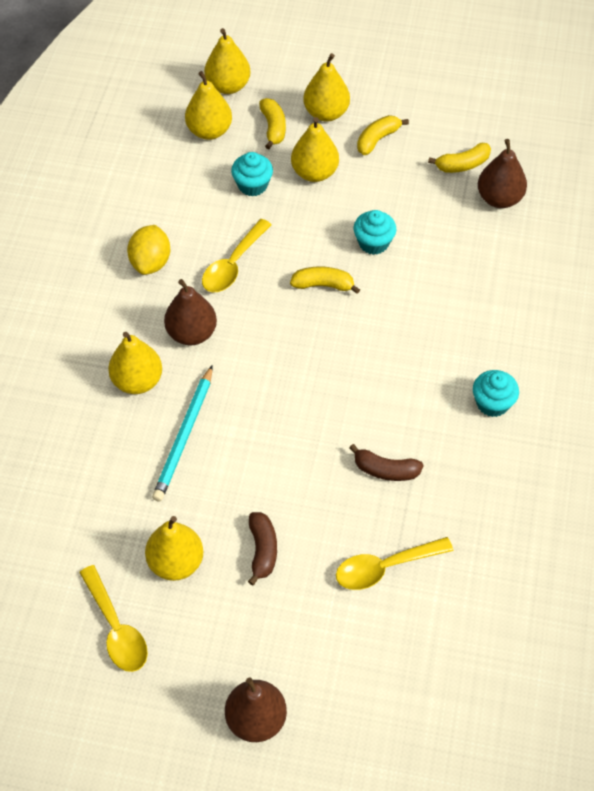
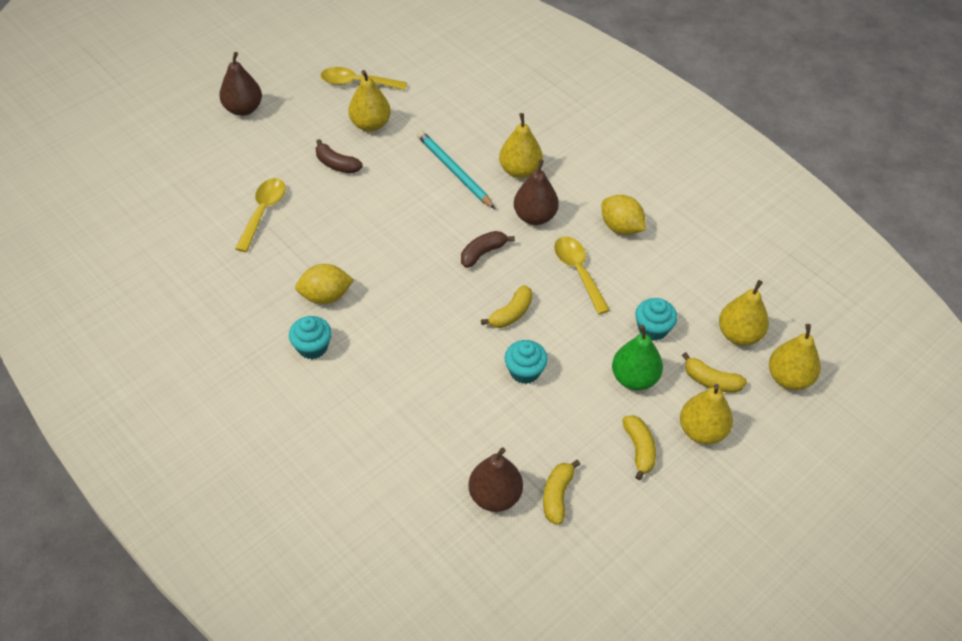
camera: 125 degrees right, 5 degrees down
yellow pear [291,117,339,182] -> green pear [612,325,663,390]
brown banana [349,444,424,481] -> brown banana moved to [461,231,515,268]
none -> yellow lemon [295,264,354,304]

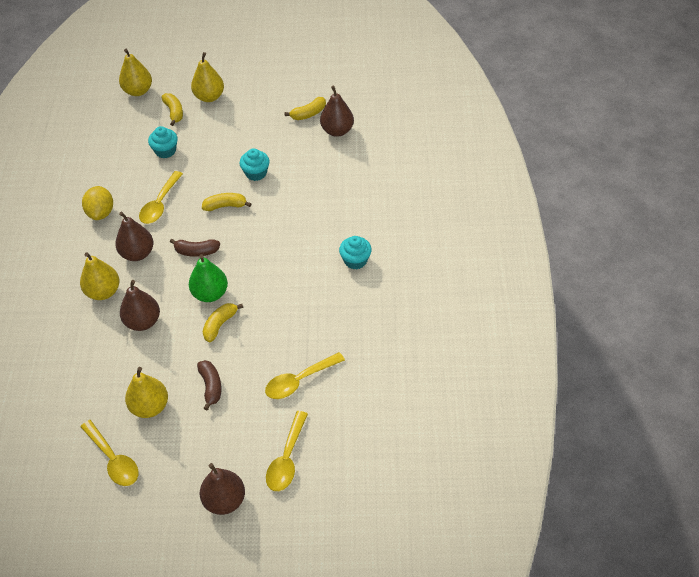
camera: 135 degrees left, 0 degrees up
yellow lemon [295,264,354,304] -> none
turquoise pencil [417,130,495,209] -> brown pear [120,280,160,331]
green pear [612,325,663,390] -> green pear moved to [189,254,228,302]
yellow banana [622,415,656,480] -> yellow banana moved to [203,303,243,342]
yellow pear [719,280,769,346] -> none
none -> yellow spoon [266,411,308,491]

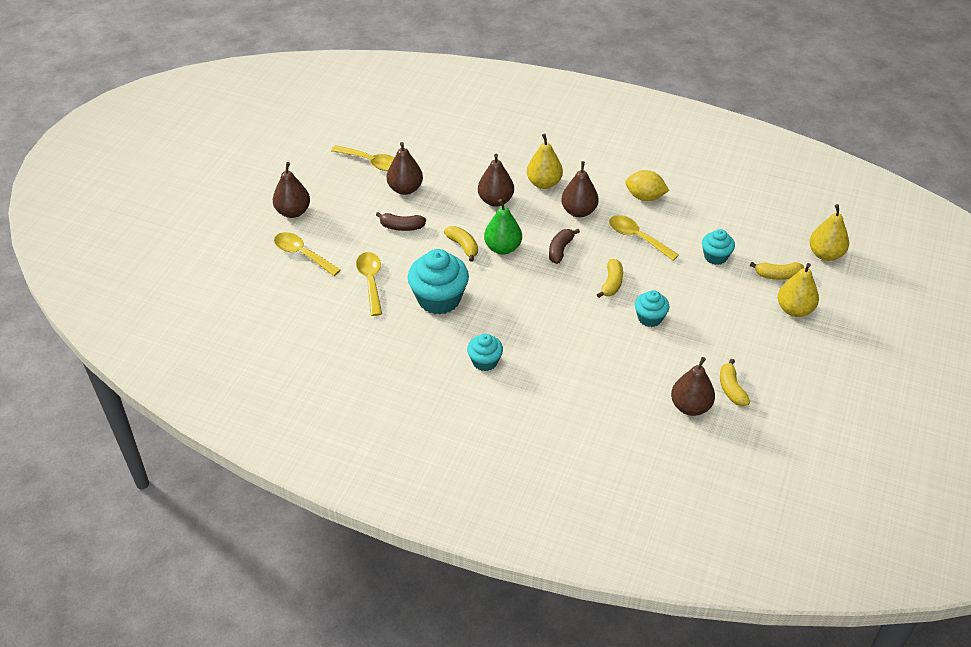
camera: 110 degrees right, 5 degrees down
yellow spoon [80,420,139,486] -> yellow spoon turned 135 degrees counterclockwise [331,145,395,171]
yellow pear [125,367,168,418] -> brown pear [387,142,423,195]
none -> turquoise cupcake [408,249,469,315]

